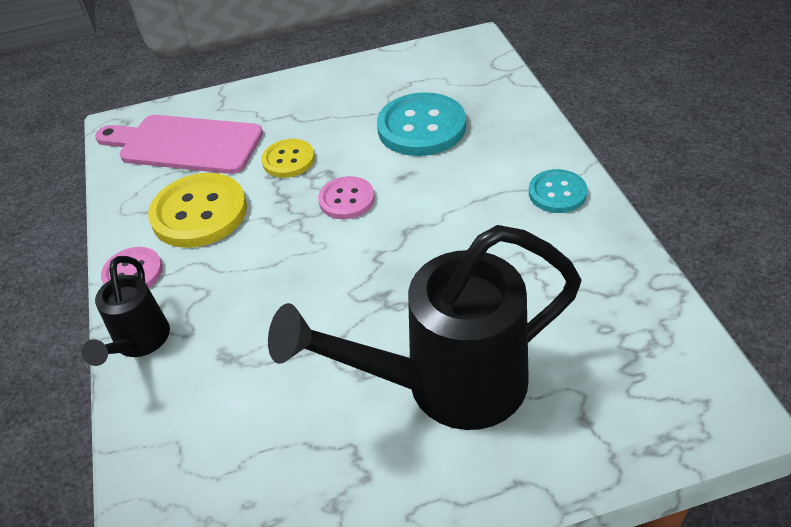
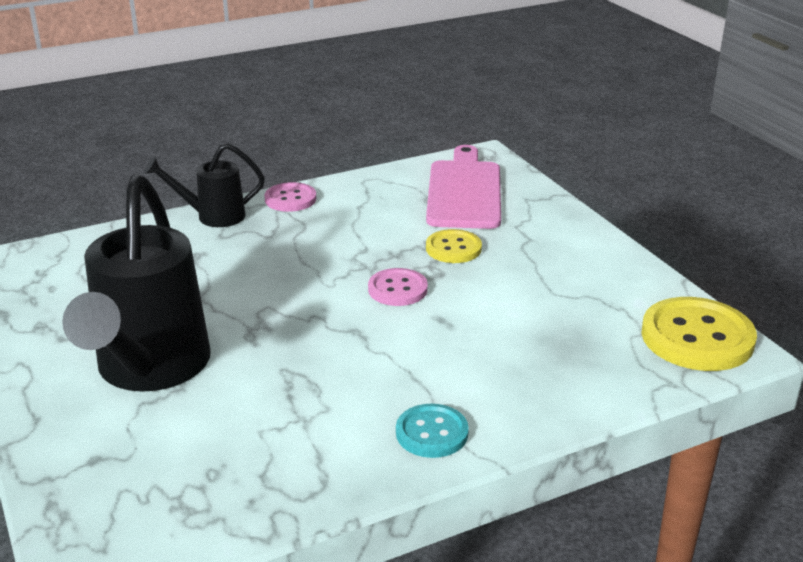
camera: 75 degrees right, 15 degrees down
yellow button [148,173,247,248] -> yellow button moved to [642,297,757,371]
black watering can [268,225,582,430] -> black watering can turned 150 degrees counterclockwise [62,174,211,392]
turquoise button [377,92,466,156] -> none

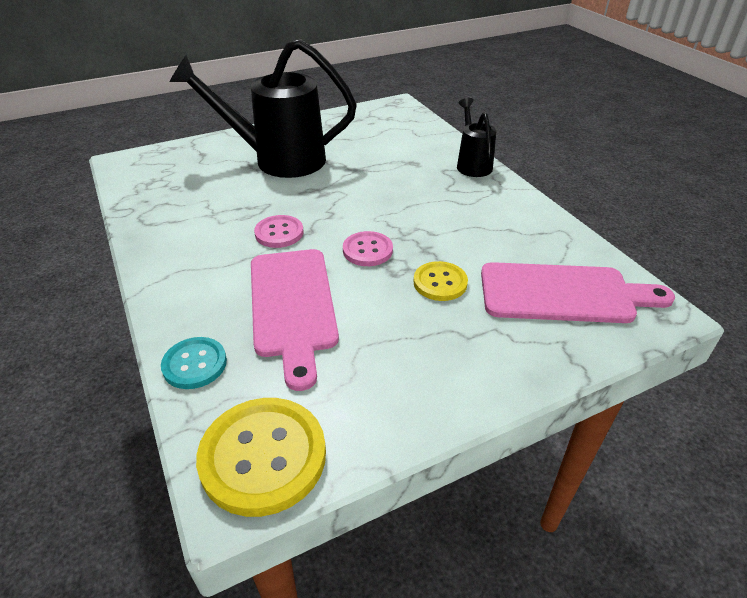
camera: 90 degrees right, 10 degrees up
pink button [265,182,316,212] -> pink button moved to [254,215,304,248]
turquoise button [396,404,469,458] -> turquoise button moved to [161,337,227,389]
none -> pink cutting board [251,249,339,391]

